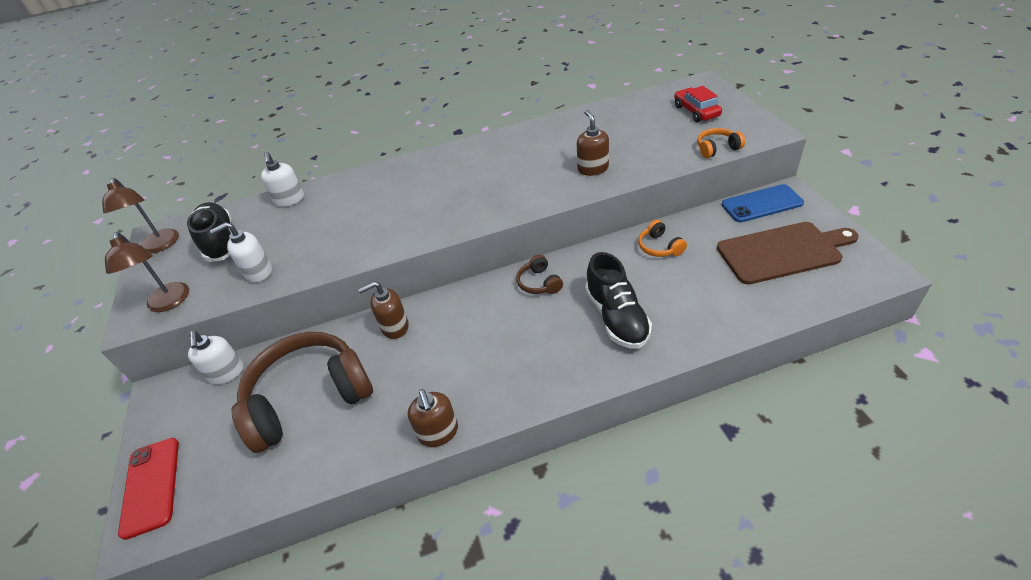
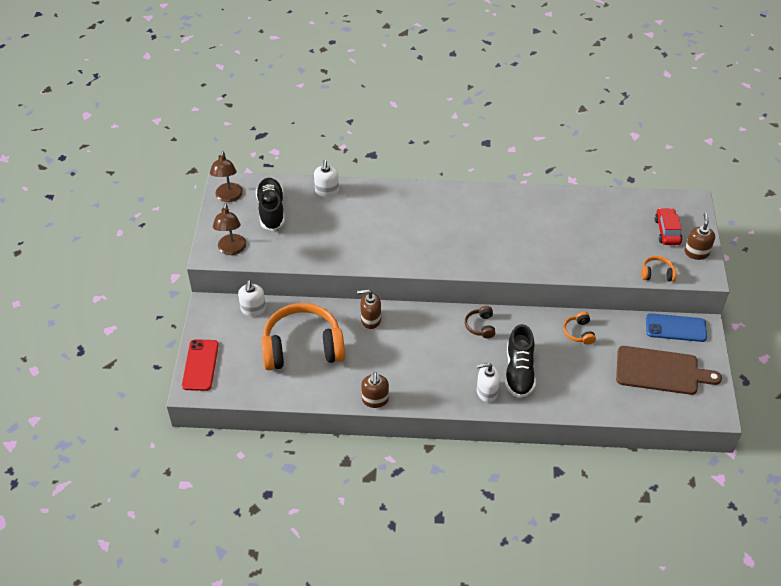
camera: 15 degrees right, 5 degrees up
white soap dispenser [210,222,272,283] -> white soap dispenser moved to [477,363,500,402]
brown headphones [232,332,373,453] -> orange headphones [261,303,345,370]
brown soap dispenser [577,110,609,176] -> brown soap dispenser moved to [685,213,715,260]

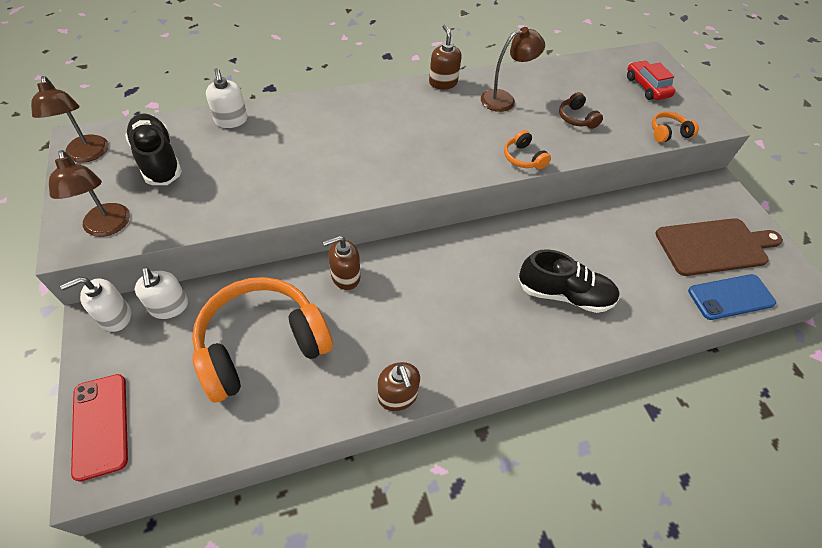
camera: 25 degrees left, 5 degrees up
brown headphones [465,306,495,338] -> brown headphones moved to [559,92,603,129]
white soap dispenser [477,363,500,402] -> white soap dispenser moved to [60,277,131,332]
black shoe [505,324,536,398] -> black shoe turned 60 degrees counterclockwise [518,249,620,313]
orange headphones [563,312,596,345] -> orange headphones moved to [504,130,551,169]
blue phone [646,313,707,342] -> blue phone moved to [688,274,776,320]
brown soap dispenser [685,213,715,260] -> brown soap dispenser moved to [429,24,462,89]
none -> brown lamp [481,27,545,112]

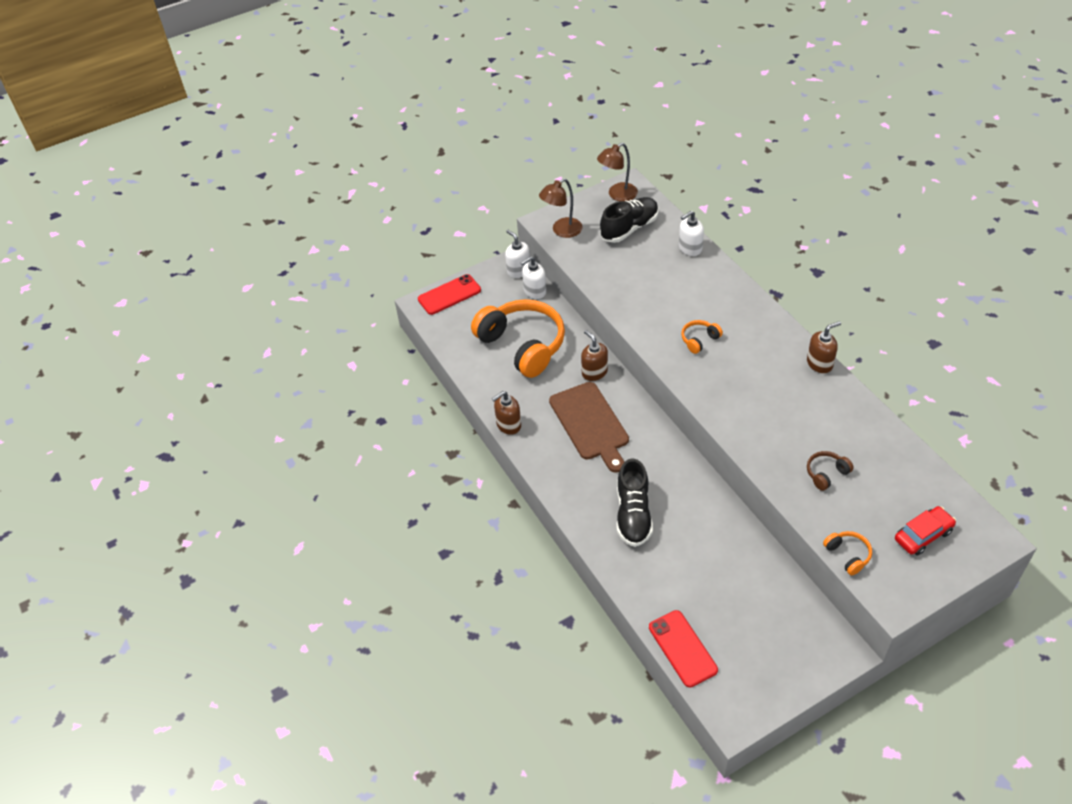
camera: 85 degrees right, 5 degrees down
brown lamp [481,27,545,112] -> none
orange headphones [504,130,551,169] -> orange headphones moved to [681,320,723,354]
brown cutting board [655,218,783,276] -> brown cutting board moved to [549,382,629,473]
blue phone [688,274,776,320] -> red phone [649,610,718,688]

